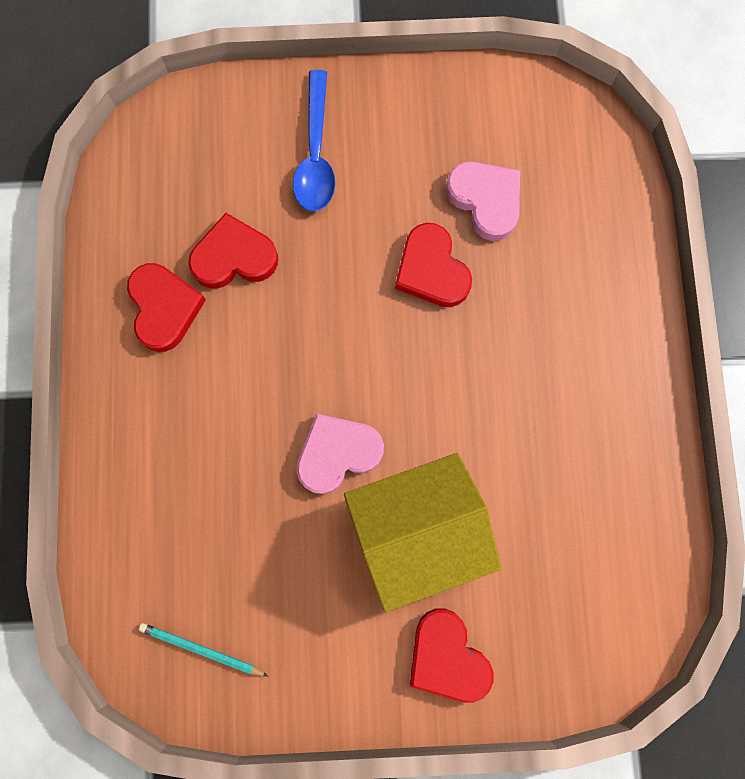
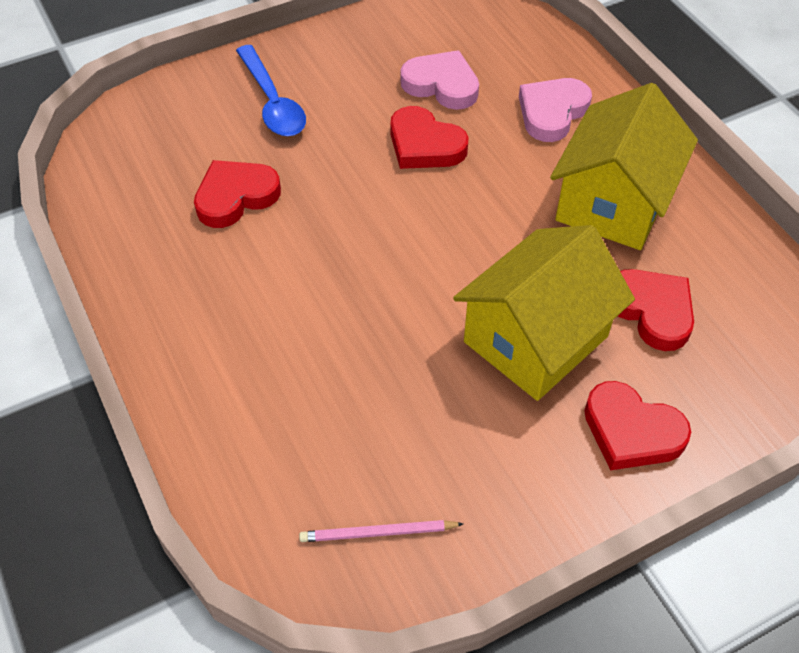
camera: 25 degrees left, 25 degrees down
red heart [127,263,206,352] -> red heart moved to [618,269,694,351]
turquoise pencil [139,623,268,676] -> pink pencil [299,520,463,542]
pink heart [297,414,384,494] -> pink heart moved to [519,78,592,142]
none -> yellow house [550,83,698,250]

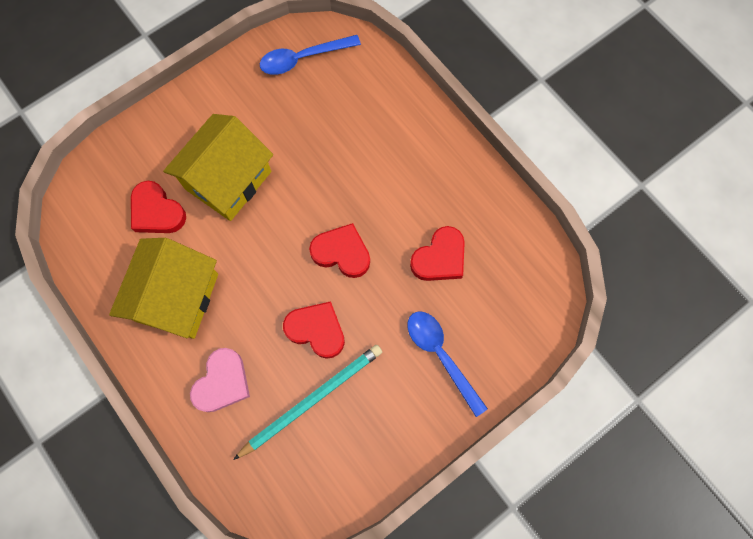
camera: 170 degrees right, 20 degrees up
pink pencil [299,520,463,542] -> blue spoon [260,35,361,75]
pink heart [401,50,479,110] -> turquoise pencil [233,345,382,460]
red heart [584,381,691,470] -> red heart moved to [309,223,370,278]

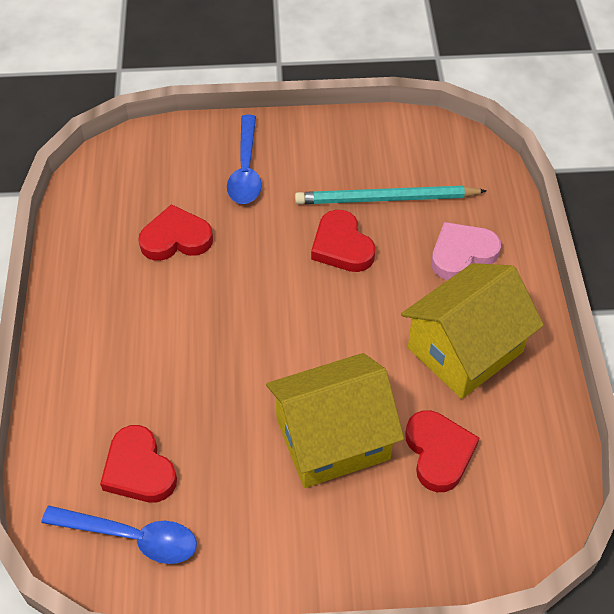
camera: 145 degrees left, 20 degrees down
red heart [309,223,370,278] -> red heart moved to [100,425,177,502]

